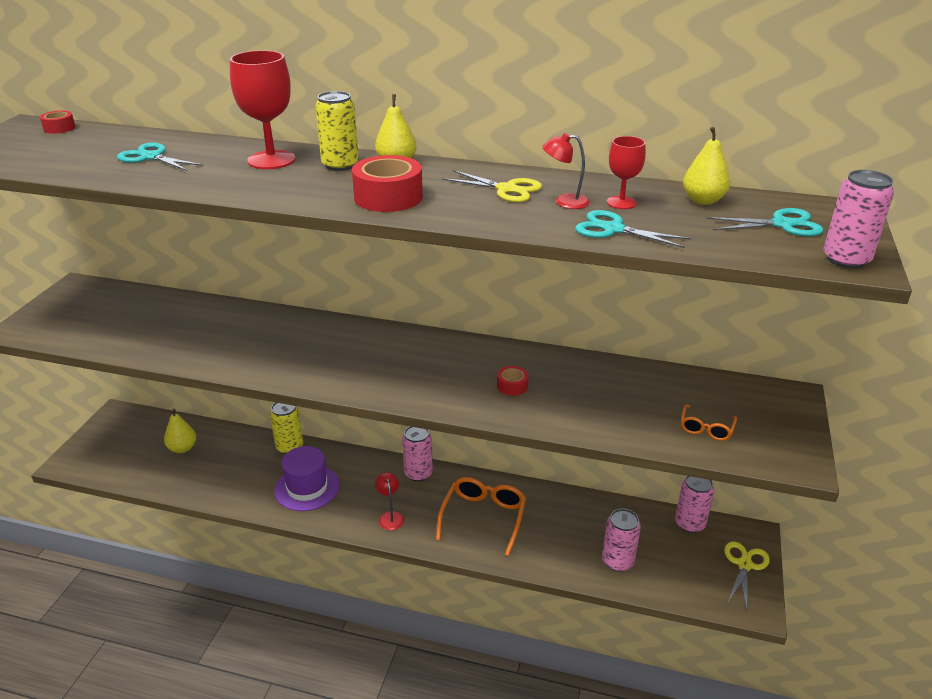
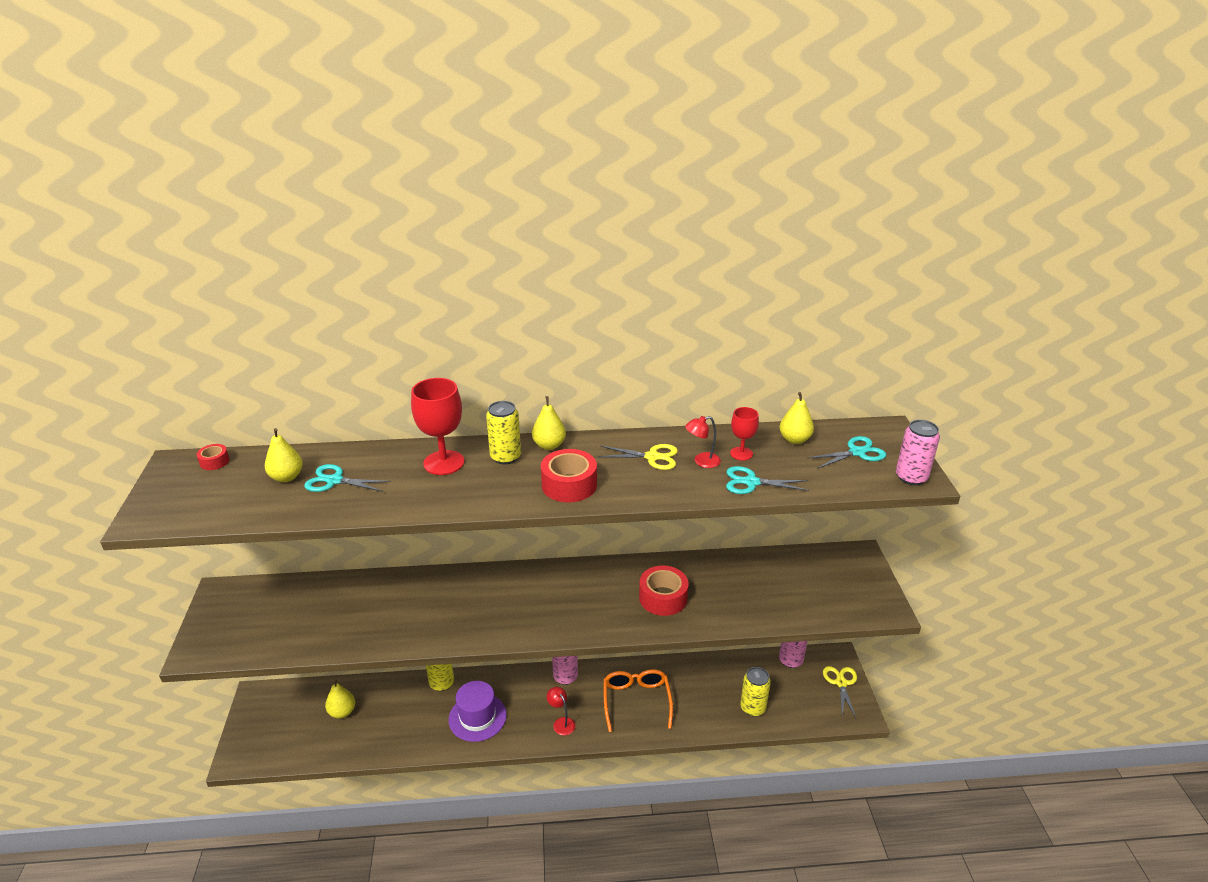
camera: 20 degrees left, 0 degrees up
red tape [497,366,529,396] -> red tape [639,565,689,616], size x1.92
pink can [602,509,641,572] -> yellow can [740,667,771,716]
orange glasses [681,404,737,441] -> none
none -> yellow pear [265,428,303,482]

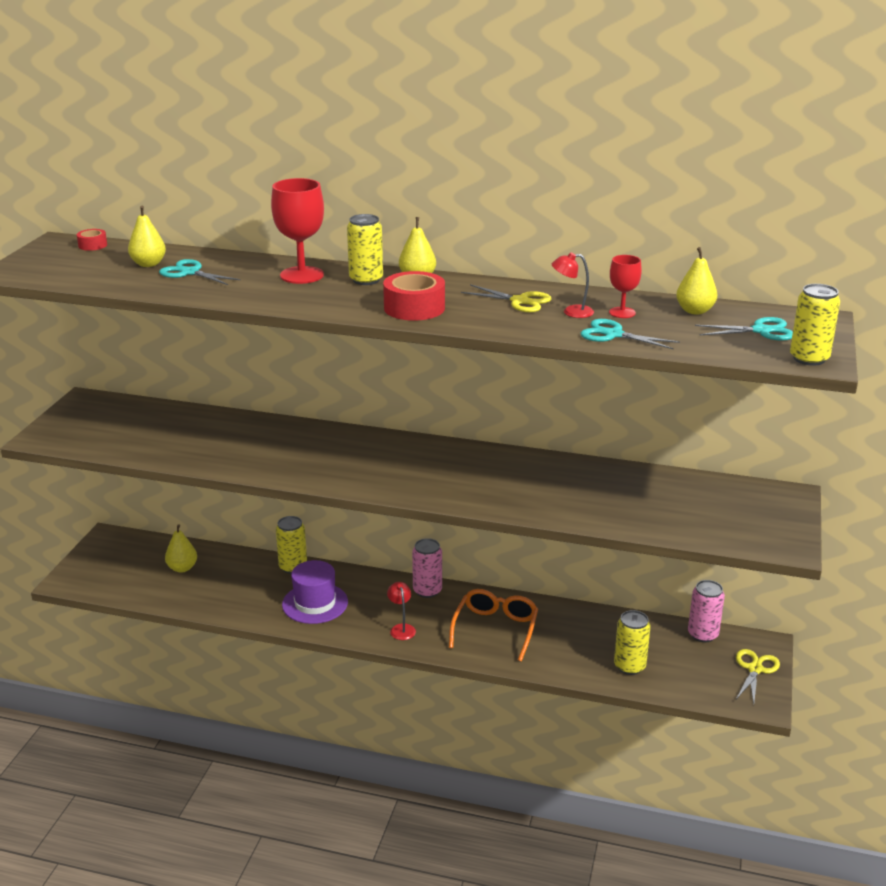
camera: 20 degrees right, 5 degrees down
red tape [639,565,689,616] -> none
pink can [896,420,940,485] -> yellow can [790,284,840,366]

